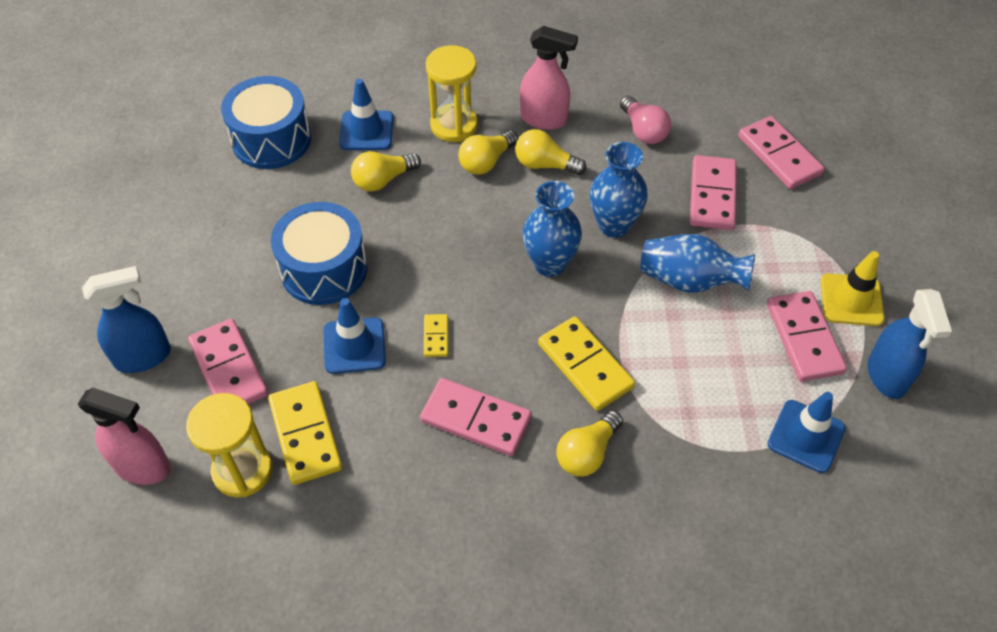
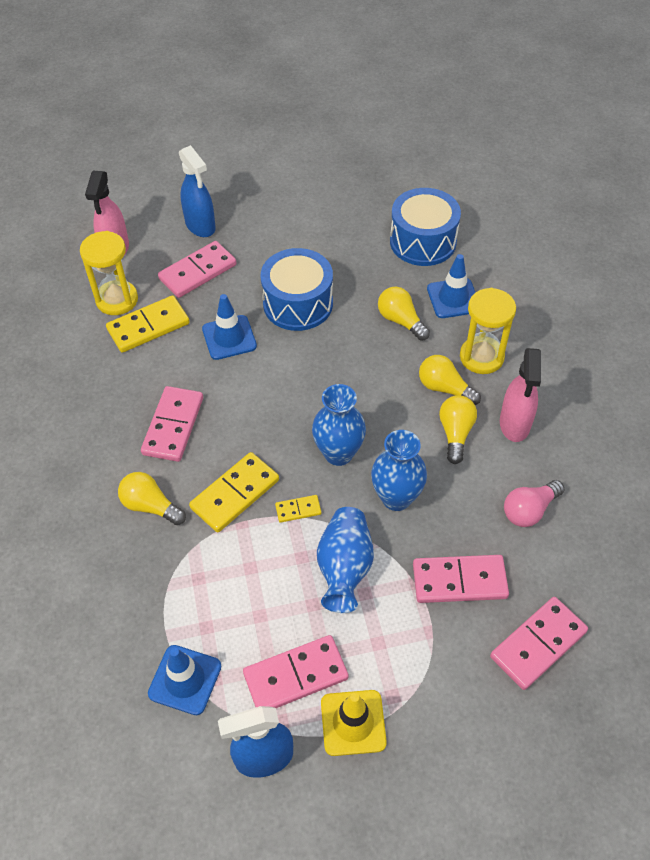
camera: 80 degrees right, 0 degrees up
yellow domino [424,314,448,357] -> yellow domino moved to [275,495,321,523]

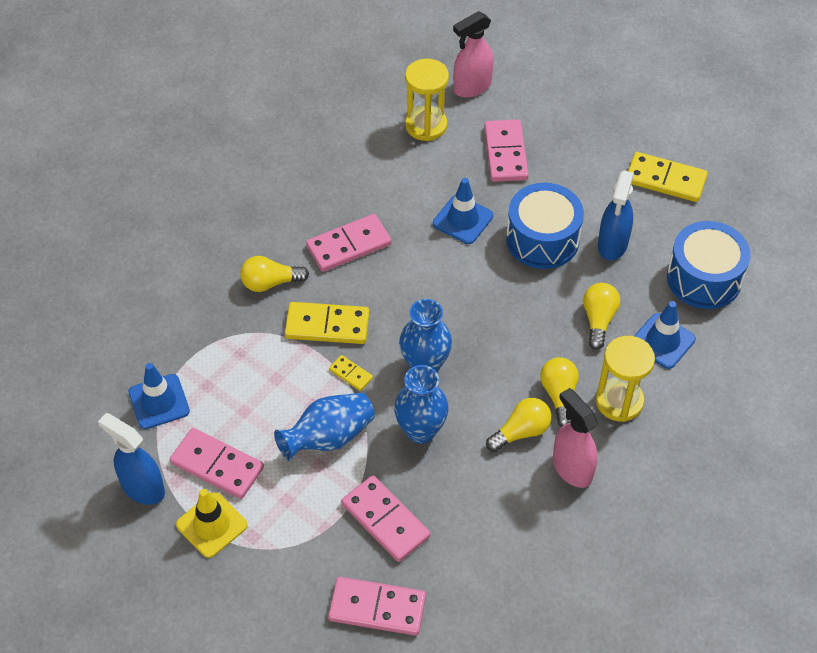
camera: 50 degrees right, 0 degrees up
yellow domino [106,295,190,353] -> yellow domino moved to [628,152,708,202]
yellow light bulb [118,472,186,525] -> yellow light bulb turned 90 degrees counterclockwise [240,256,309,292]
pink domino [158,241,236,298] -> pink domino turned 75 degrees clockwise [484,119,529,182]
blue spray bottle [179,145,216,237] -> blue spray bottle moved to [598,170,634,261]
pink spray bottle [500,348,541,442] -> pink spray bottle turned 90 degrees clockwise [553,388,598,488]
pink light bulb [504,480,564,527] -> none

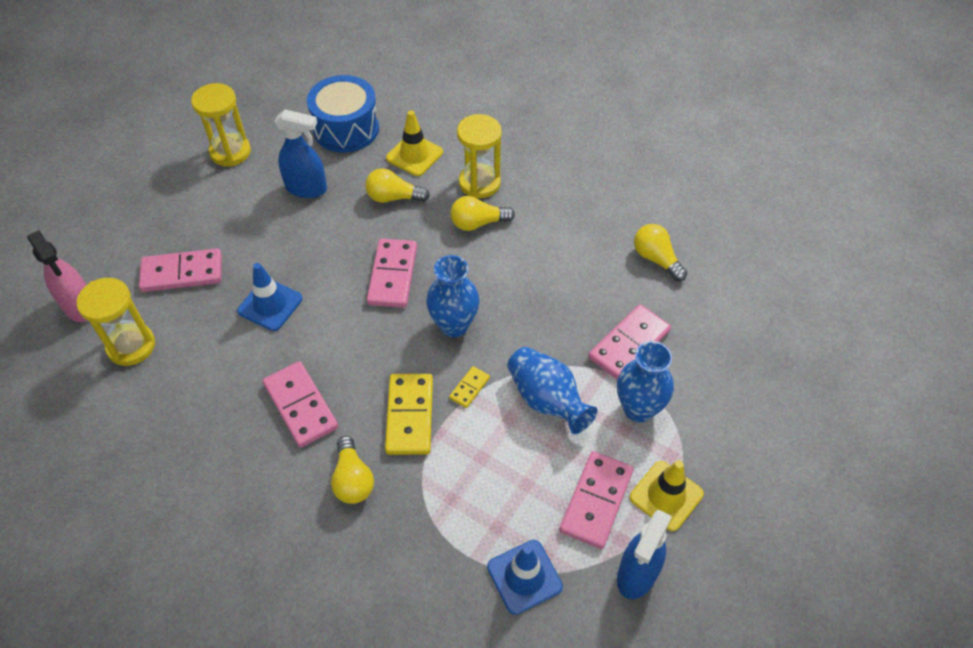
camera: 95 degrees left, 0 degrees up
pink domino [328,577,426,636] -> pink domino moved to [367,239,417,308]
blue vase [394,365,449,444] -> blue vase moved to [617,341,674,422]
yellow light bulb [486,398,552,452] -> yellow light bulb moved to [634,224,687,281]
blue drum [506,183,584,269] -> none
pink spray bottle [553,388,598,488] -> none
yellow domino [628,152,708,202] -> yellow hourglass [191,83,251,167]
blue traffic cone [634,301,696,369] -> yellow traffic cone [386,110,443,176]

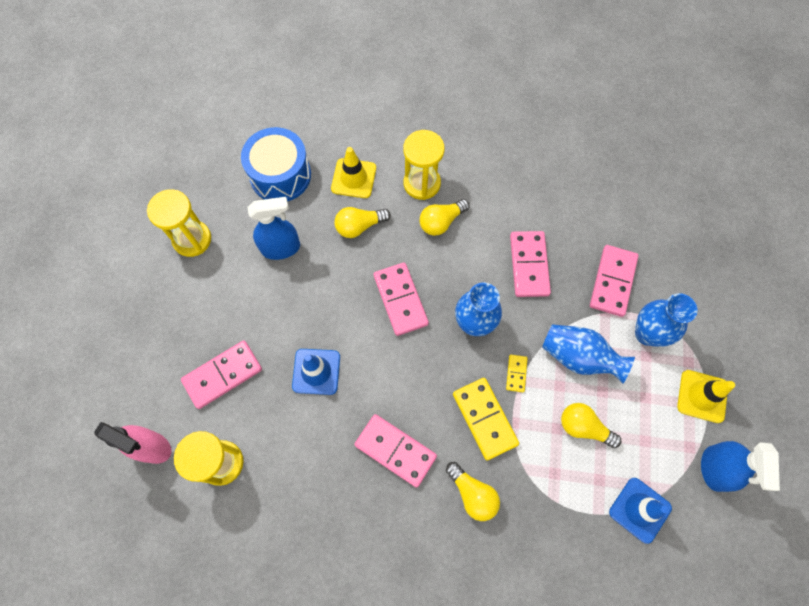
camera: 25 degrees left, 15 degrees up
pink domino [560,451,633,549] -> pink domino moved to [510,231,551,297]
yellow light bulb [634,224,687,281] -> yellow light bulb moved to [561,403,621,448]

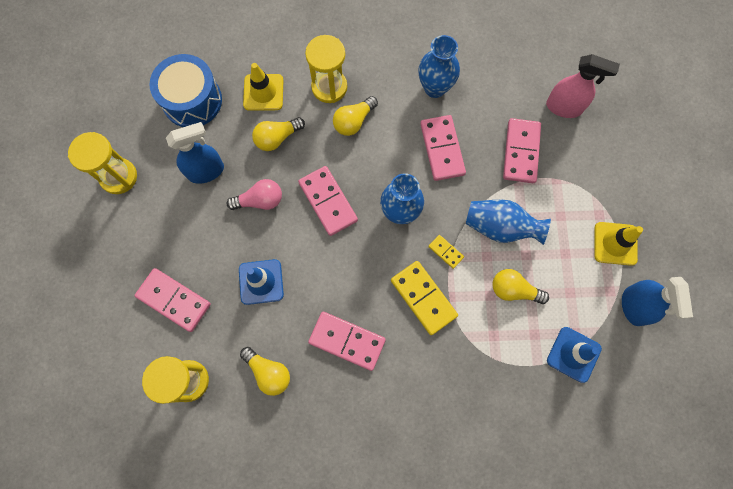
camera: 10 degrees left, 5 degrees up
pink spray bottle [94,422,172,464] -> pink spray bottle moved to [546,54,620,118]
pink domino [181,340,262,409] -> pink domino turned 75 degrees clockwise [135,268,211,332]
yellow light bulb [446,462,500,521] -> yellow light bulb moved to [240,347,290,396]
yellow domino [506,355,527,392] -> yellow domino turned 45 degrees counterclockwise [428,235,464,269]
blue vase [635,293,697,347] -> blue vase moved to [418,35,460,98]
none -> pink light bulb [227,179,282,210]

